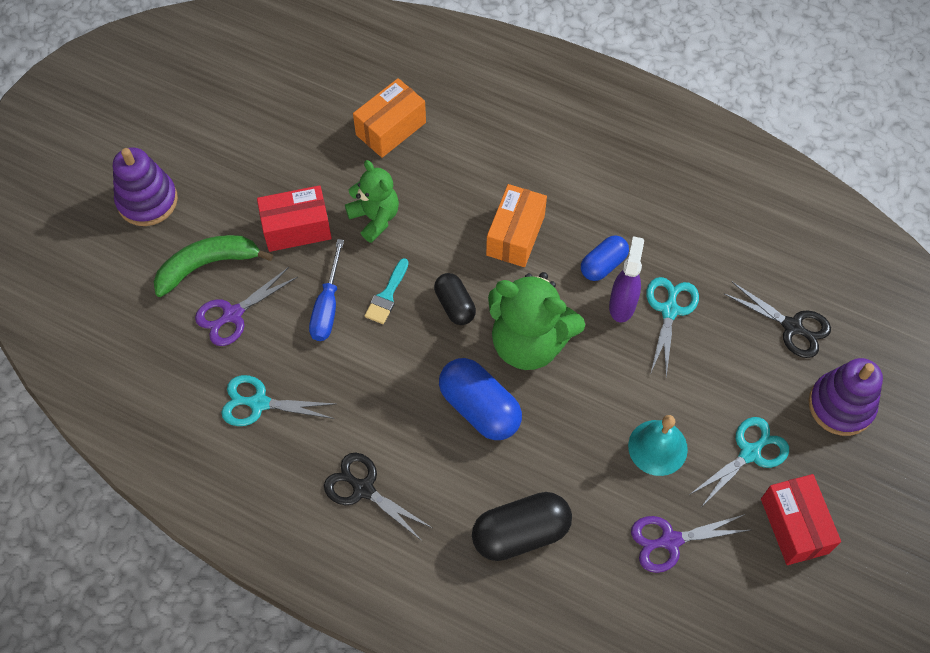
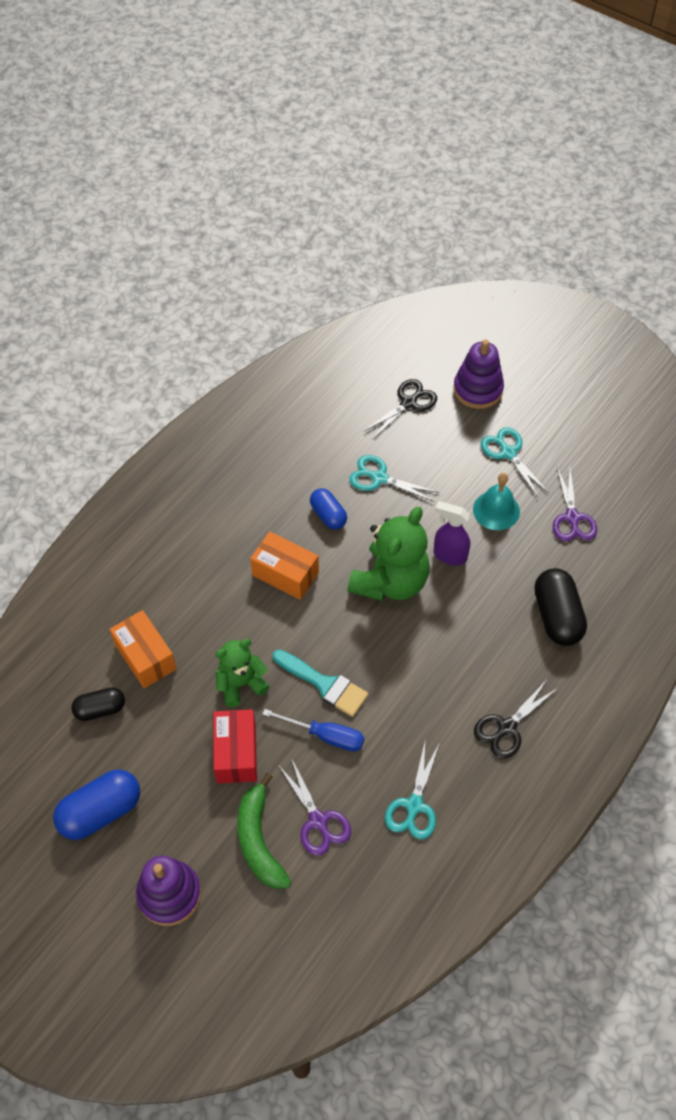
camera: 80 degrees left, 5 degrees down
turquoise brush [364,258,409,324] -> turquoise brush [273,649,369,717], size x1.53
black capsule [434,273,476,325] -> black capsule moved to [71,687,125,721]
blue capsule [439,358,522,440] -> blue capsule moved to [53,770,140,840]
purple spray bottle [609,236,644,323] -> purple spray bottle moved to [434,501,470,566]
red box [761,474,841,565] -> none

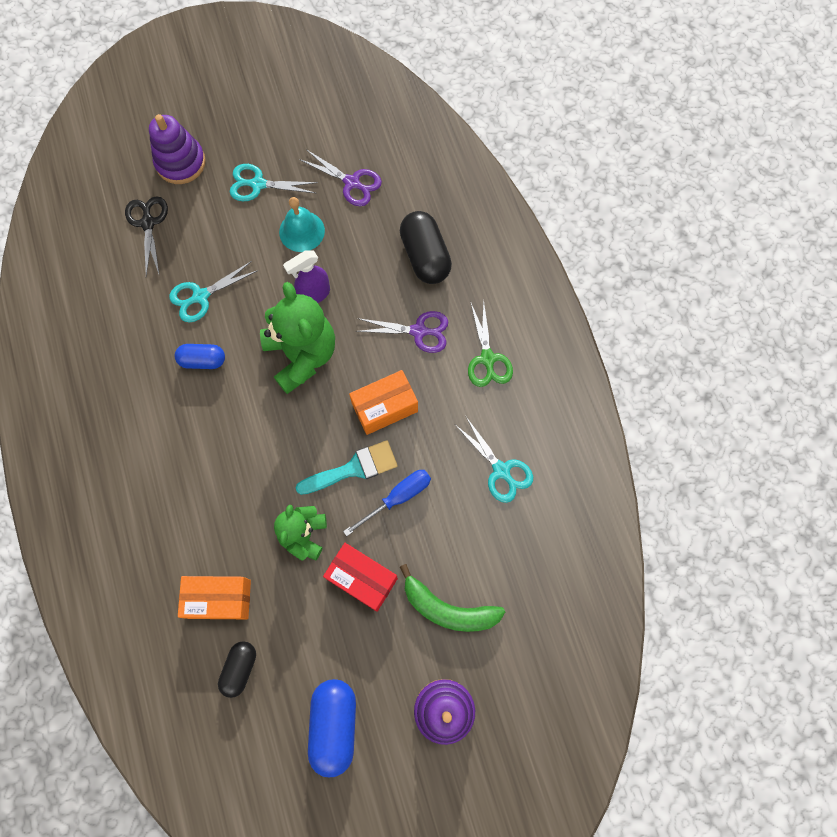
camera: 55 degrees left, 15 degrees up
orange box [250,531,319,600] -> orange box moved to [349,370,418,435]
purple scissors [279,758,351,856] -> purple scissors moved to [356,311,448,353]
black scissors [474,680,558,759] -> green scissors [468,300,513,387]
black capsule [534,568,587,646] -> black capsule turned 45 degrees clockwise [400,211,452,284]

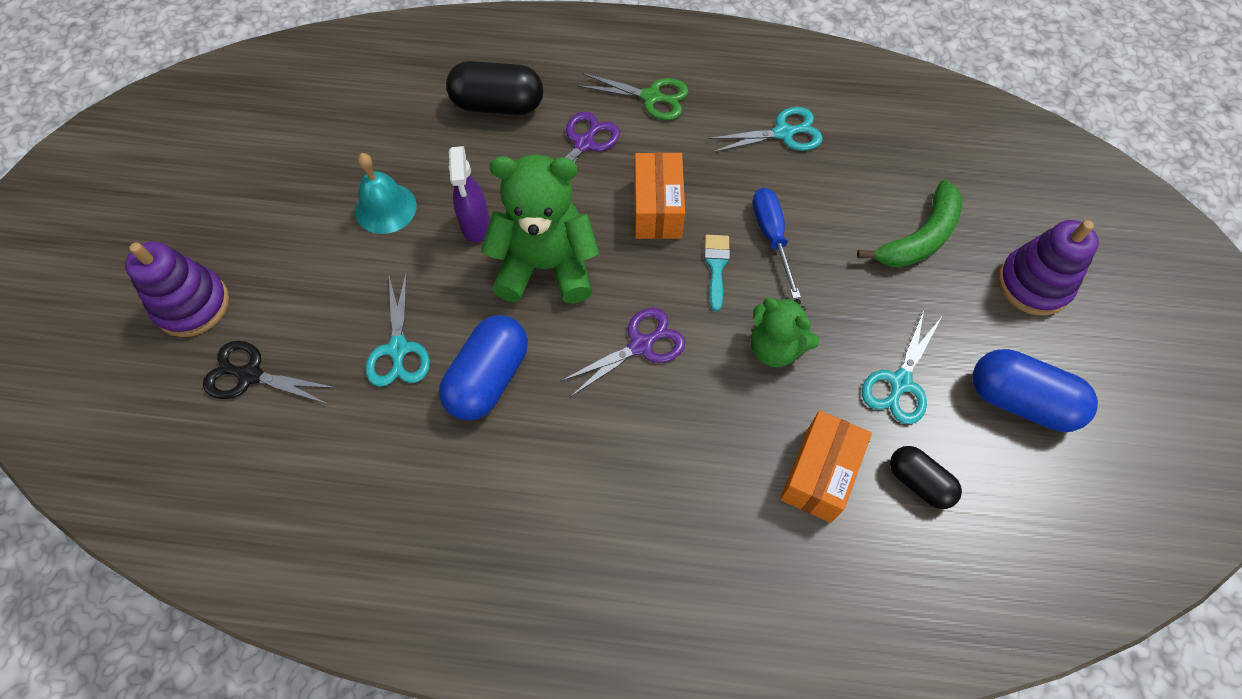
camera: 65 degrees left, 10 degrees down
blue capsule [175,344,225,369] -> blue capsule [439,315,528,421], size x1.62
turquoise scissors [230,164,318,201] -> turquoise scissors moved to [862,310,942,424]
turquoise brush [296,440,397,495] -> turquoise brush [704,235,730,311], size x0.65
purple scissors [299,149,382,206] -> purple scissors moved to [560,308,685,397]
red box [323,543,398,612] -> none

